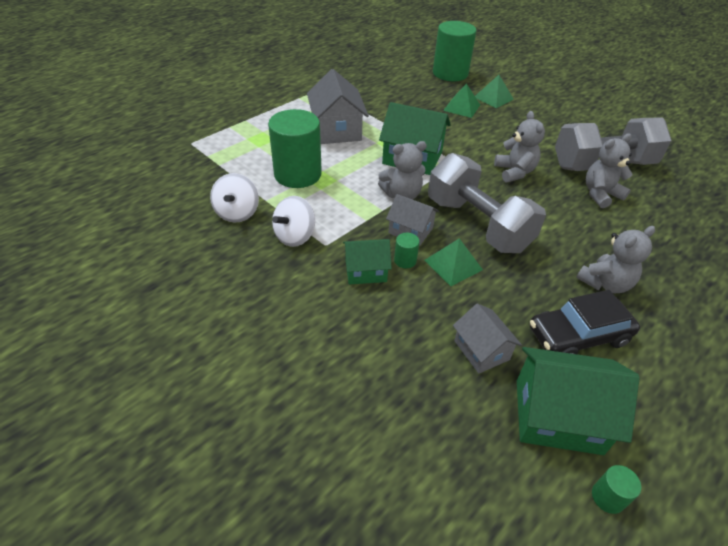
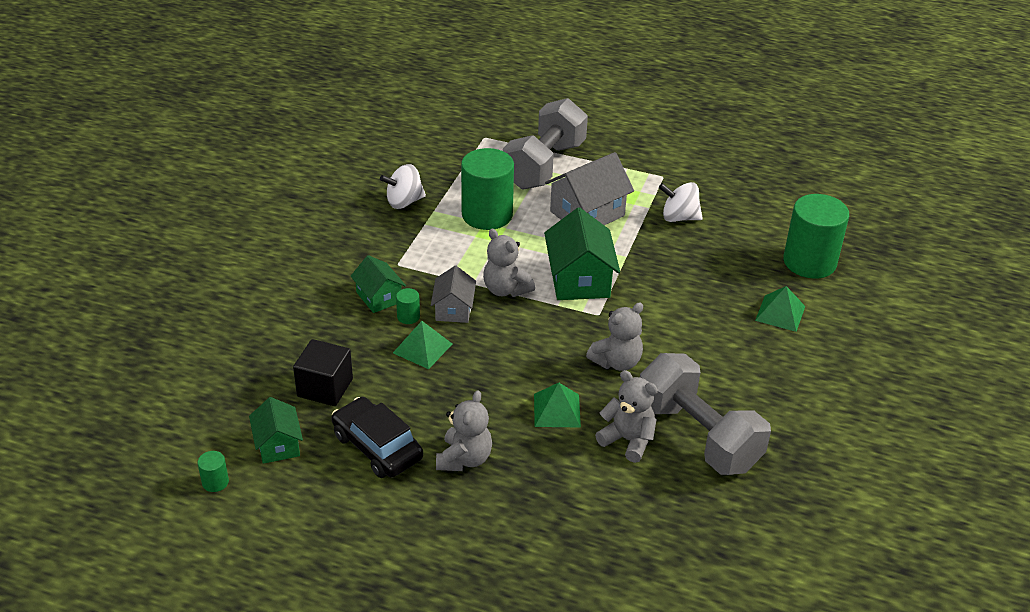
camera: 65 degrees right, 5 degrees down
white spinning top [272,196,315,247] -> white spinning top moved to [659,182,703,222]
grey dumbbell [428,153,546,253] -> grey dumbbell moved to [503,98,588,190]
green pyramid [443,84,480,118] -> green pyramid moved to [534,383,581,428]
grey house [453,303,522,374] -> black cube [293,339,353,406]
green house [517,347,640,455] -> green house [249,397,303,464], size x0.60
grey teddy bear [576,226,655,293] -> grey teddy bear turned 105 degrees counterclockwise [436,390,492,471]

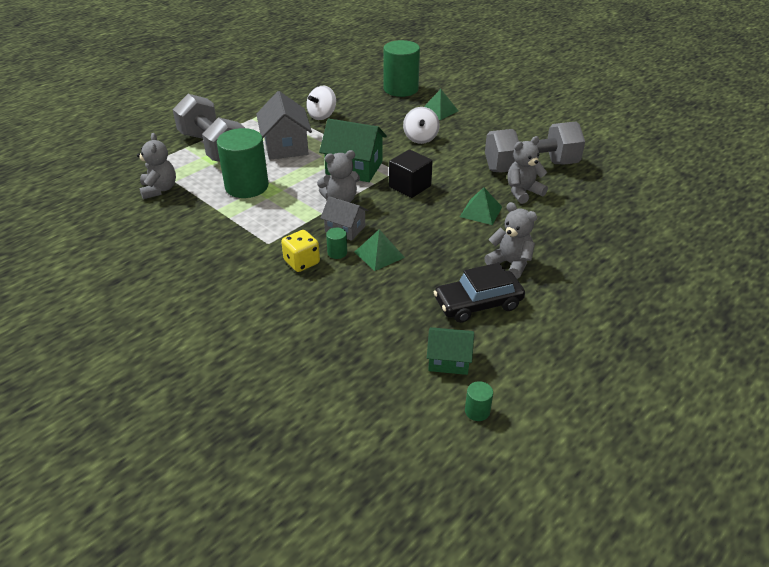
camera: 65 degrees left, 0 degrees up
black cube [293,339,353,406] -> black cube moved to [389,149,433,198]
green house [351,255,406,313] -> yellow dice [281,230,320,272]
white spinning top [380,164,426,209] -> white spinning top moved to [403,107,440,144]
grey teddy bear [586,302,643,371] -> grey teddy bear moved to [137,133,176,199]

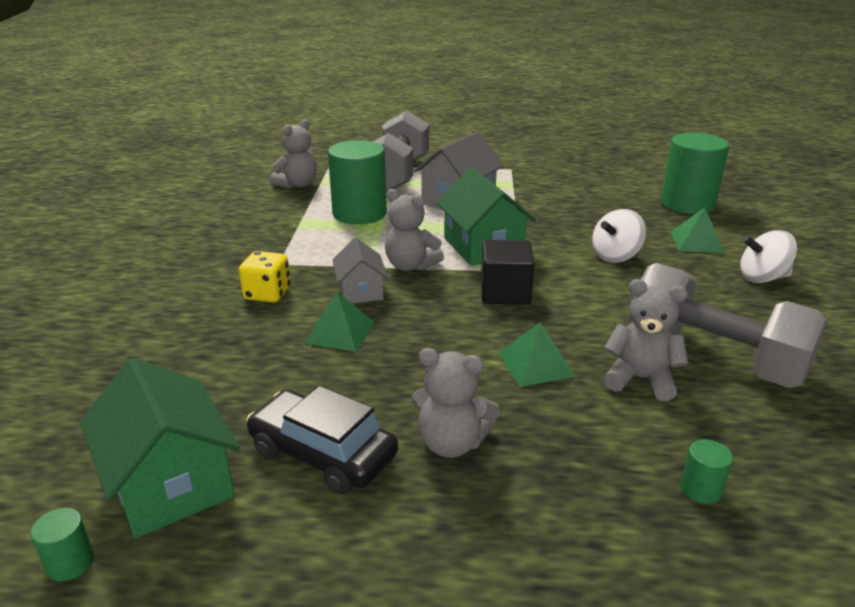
camera: 50 degrees right, 10 degrees down
white spinning top [306,86,336,120] -> white spinning top moved to [740,230,797,283]
green cylinder [326,228,347,259] -> green cylinder moved to [680,439,733,504]
green house [427,327,474,375] -> green house [80,358,240,538], size x1.67
grey teddy bear [484,202,537,279] -> grey teddy bear turned 105 degrees clockwise [412,348,500,458]

